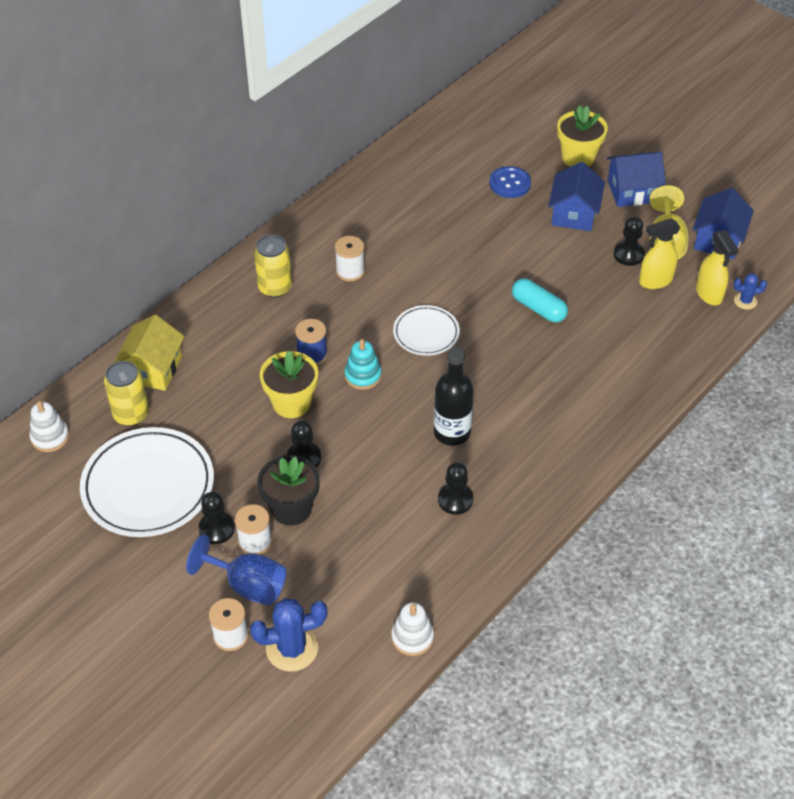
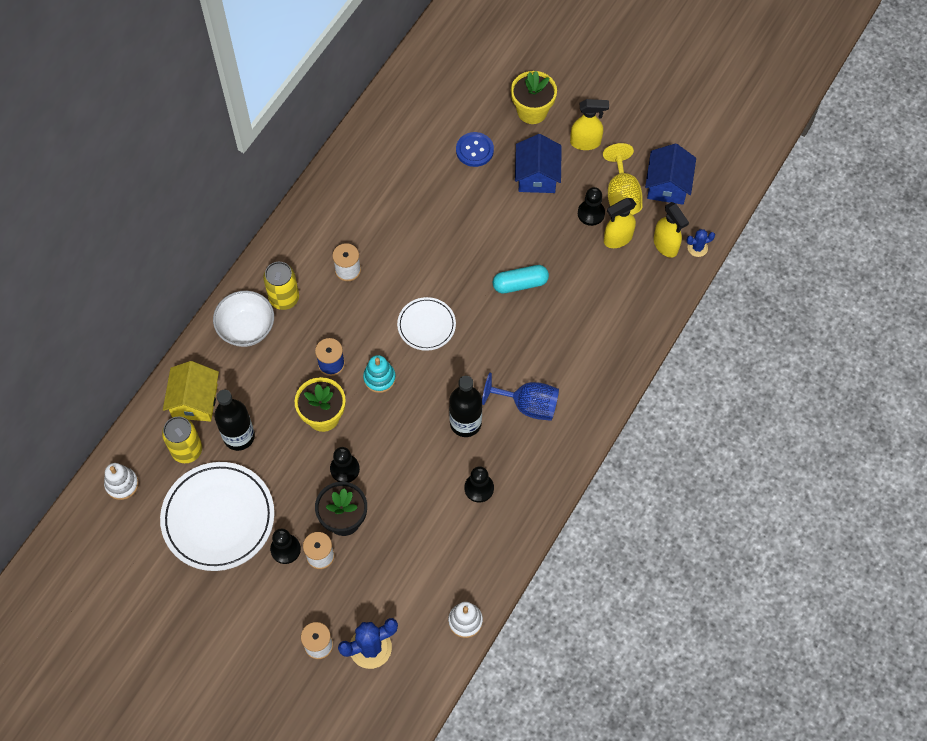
camera: 10 degrees left, 15 degrees up
blue goblet [186,535,286,605] -> blue goblet moved to [482,373,559,421]
turquoise capsule [512,278,568,323] -> turquoise capsule turned 45 degrees counterclockwise [493,265,549,293]
blue house [607,152,666,207] -> yellow spray bottle [570,99,609,150]
none -> white bowl [213,291,274,347]
none -> black bottle [214,390,255,451]

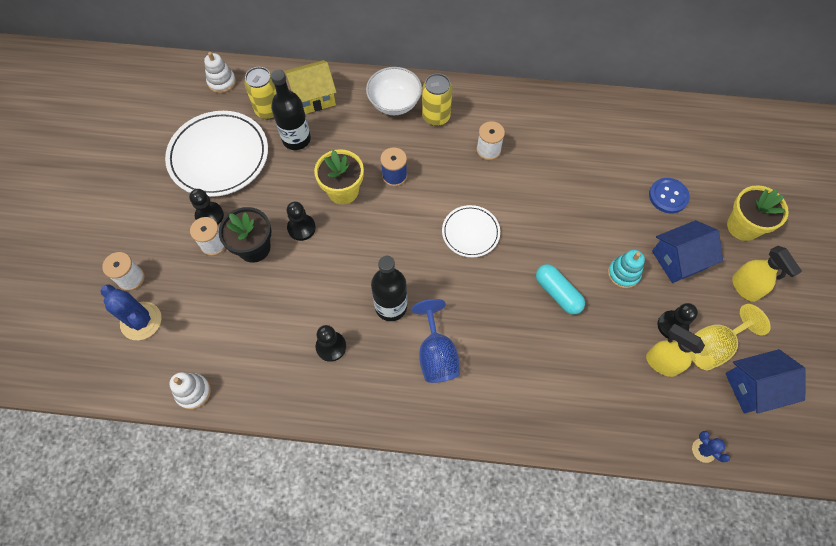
camera: 65 degrees right, 0 degrees up
turquoise stacking toy [363,355,396,393] -> turquoise stacking toy moved to [608,250,645,288]
yellow spray bottle [654,202,689,258] -> none

